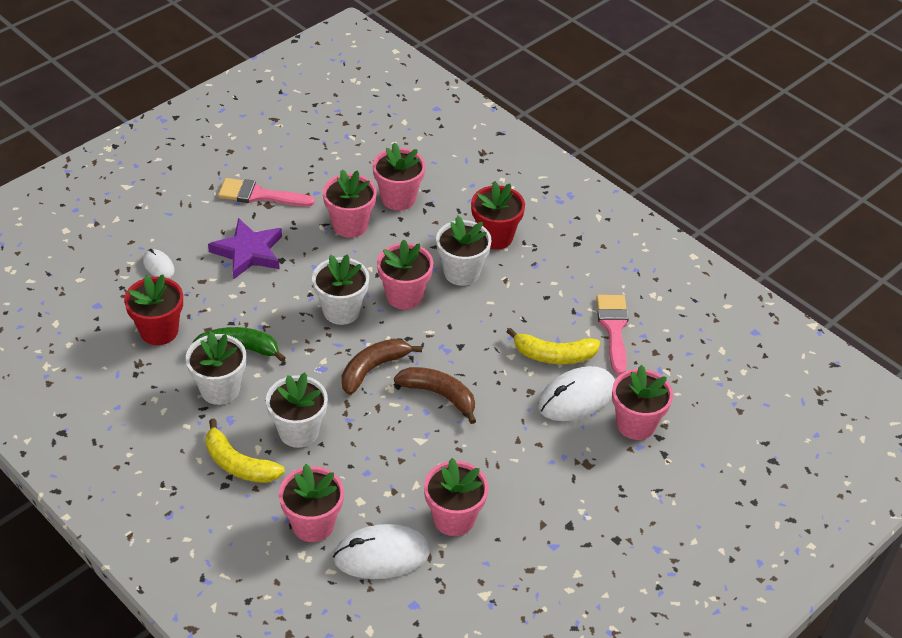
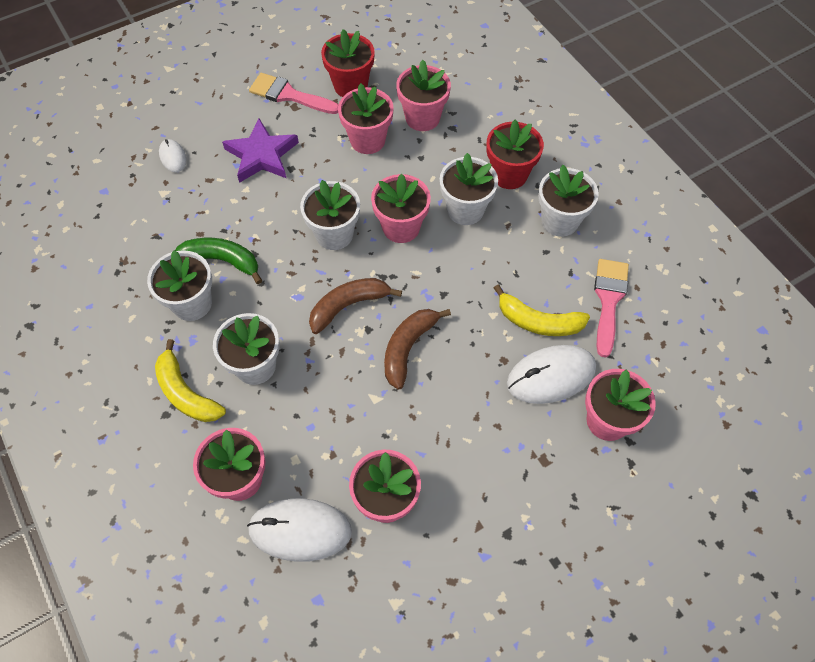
camera: 15 degrees right, 15 degrees up
red flower pot [124,275,183,345] -> red flower pot moved to [321,29,375,97]
brown banana [394,367,476,424] -> brown banana turned 105 degrees counterclockwise [384,309,451,389]
none -> white flower pot [538,165,599,237]

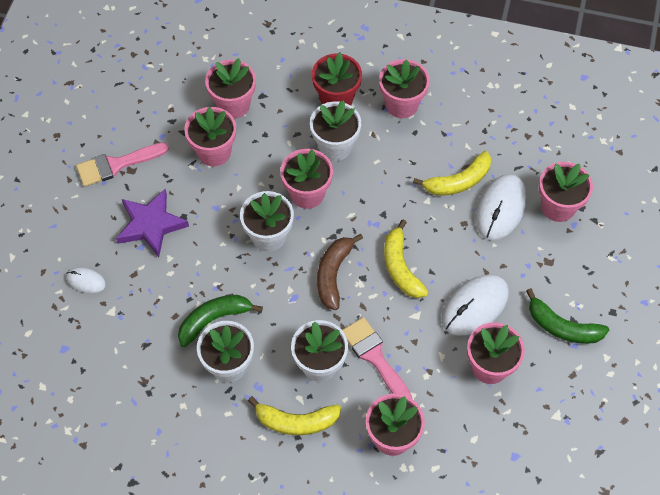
camera: 45 degrees left, 0 degrees up
white mouse [247,498,352,562] -> white mouse moved to [441,275,509,336]
red flower pot [321,29,375,97] -> none
brown banana [384,309,451,389] -> yellow banana [384,220,428,298]
white flower pot [538,165,599,237] -> pink flower pot [379,59,430,118]
pink brush [594,259,629,358] -> pink brush moved to [342,317,412,399]
none -> green banana [526,288,609,344]

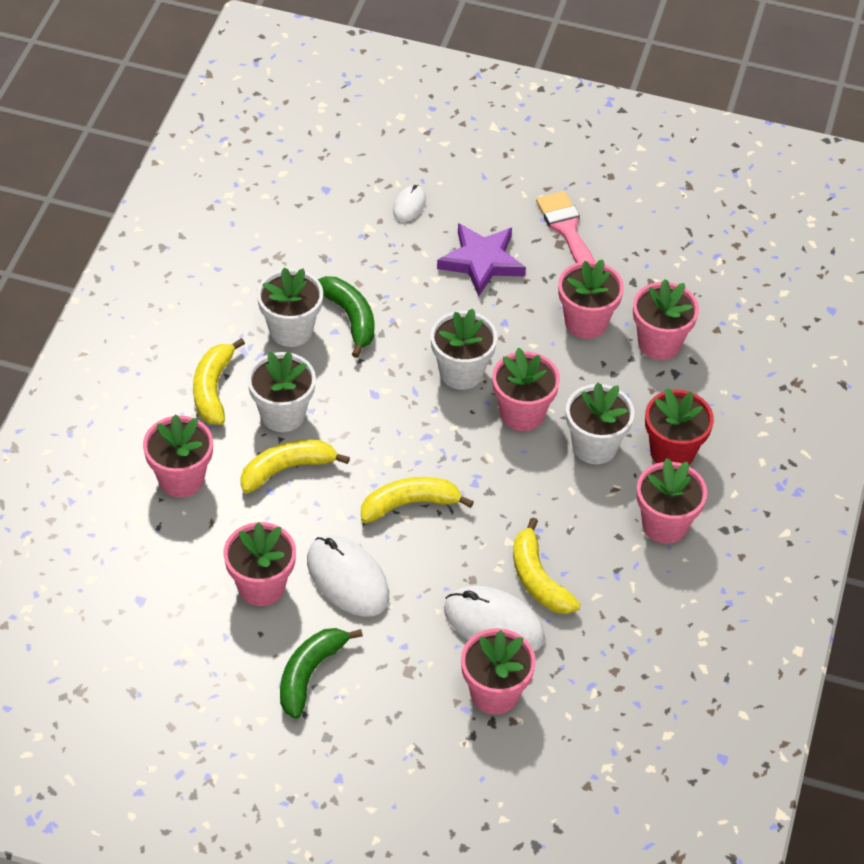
camera: 90 degrees right, 10 degrees down
brown banana [317,234,363,310] -> none
pink brush [342,317,412,399] -> yellow banana [240,439,350,493]

